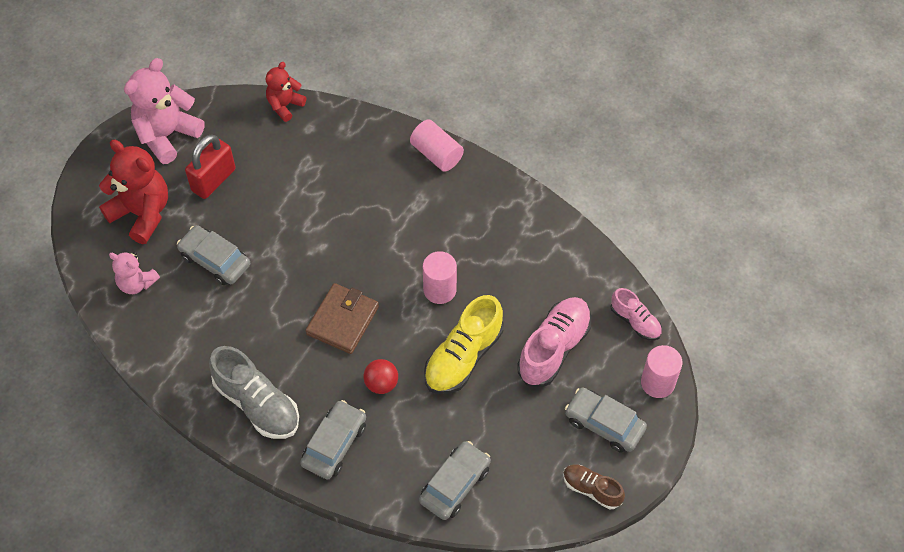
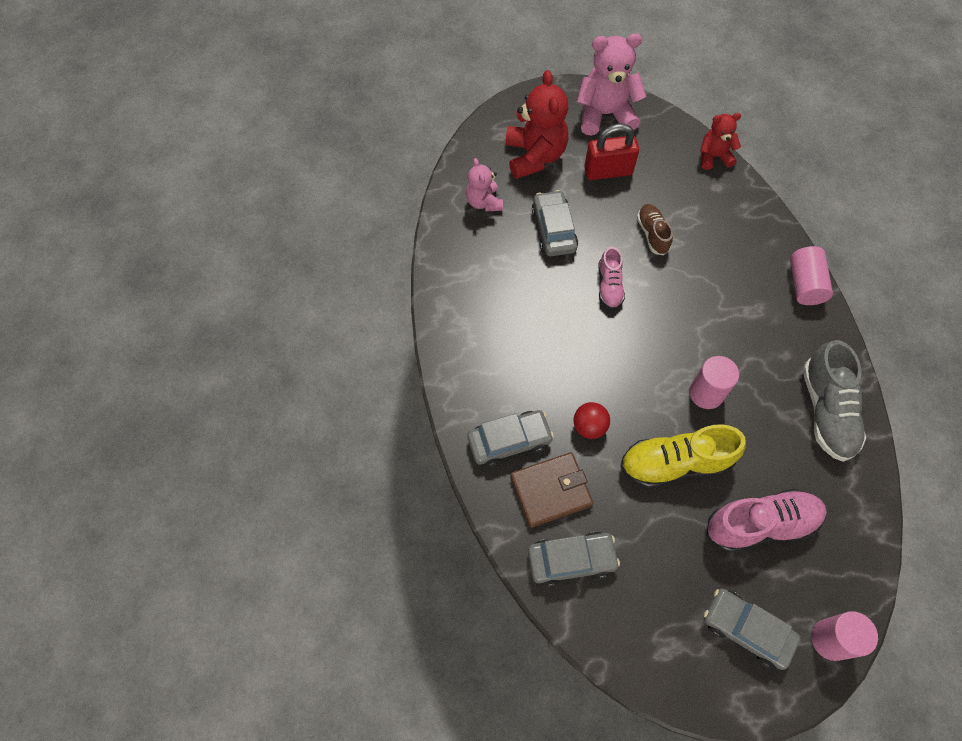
camera: 45 degrees right, 5 degrees up
grey shoe [209,346,299,439] -> grey shoe moved to [803,340,866,462]
brown wallet [306,283,379,354] -> brown wallet moved to [510,452,593,528]
brown shoe [563,464,625,509] -> brown shoe moved to [637,204,673,255]
grey car [565,387,647,453] -> grey car turned 45 degrees counterclockwise [704,589,800,670]
pink shoe [611,288,662,340] -> pink shoe moved to [599,247,625,310]

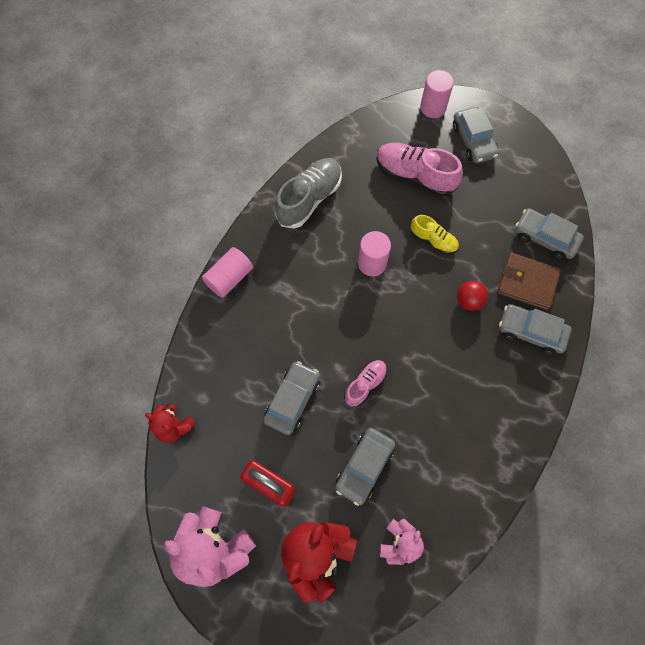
camera: 140 degrees left, 5 degrees up
yellow shoe [620,424,746,488] -> yellow shoe [411,215,459,254], size x0.58
brown shoe [637,204,673,255] -> grey car [264,361,320,435]

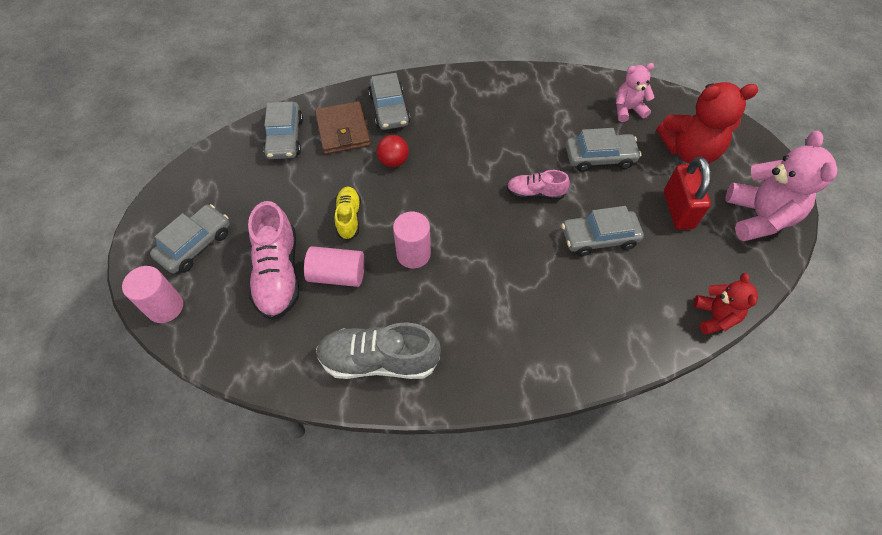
camera: 125 degrees left, 10 degrees down
pink cylinder [202,247,253,298] -> pink cylinder moved to [304,246,365,287]

